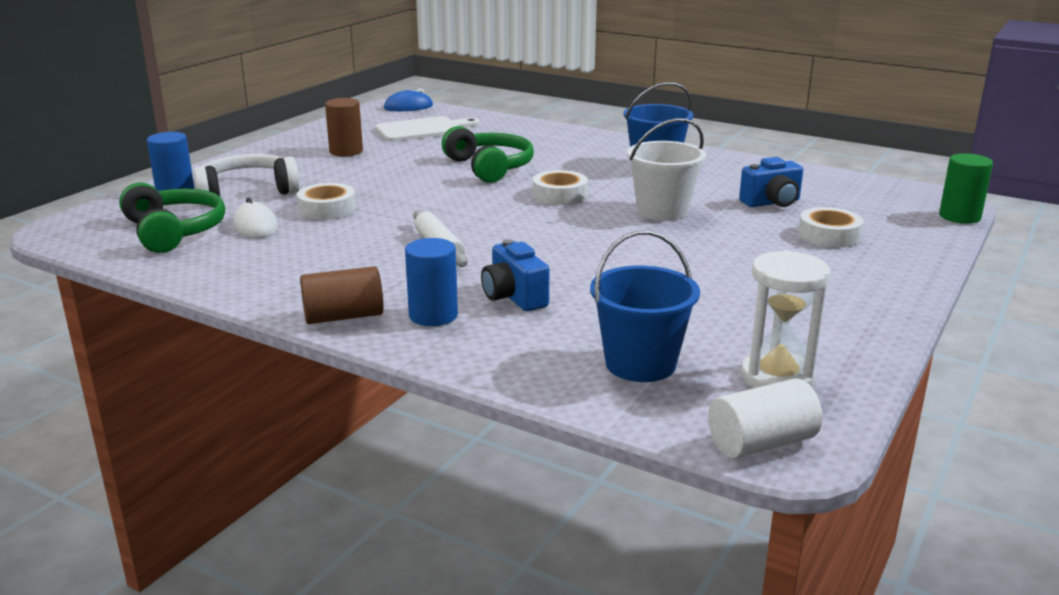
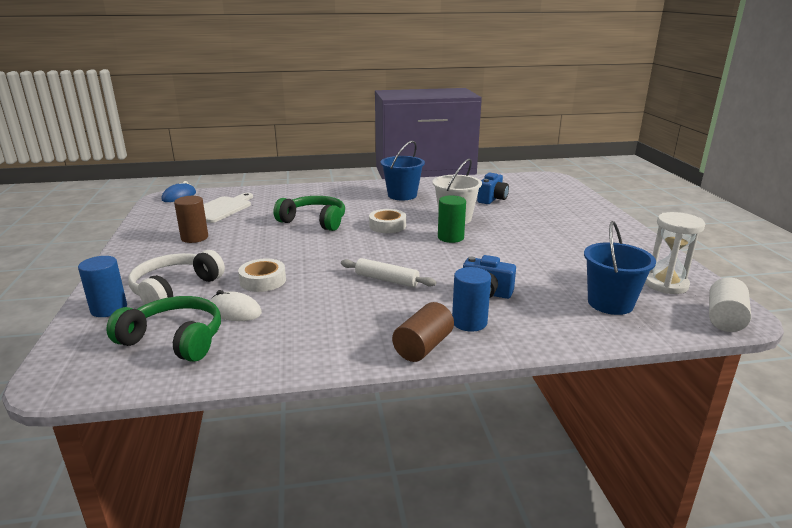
camera: 40 degrees left, 0 degrees up
white tape [798,207,863,247] -> none
green cylinder [939,153,993,224] -> green cylinder moved to [438,195,466,243]

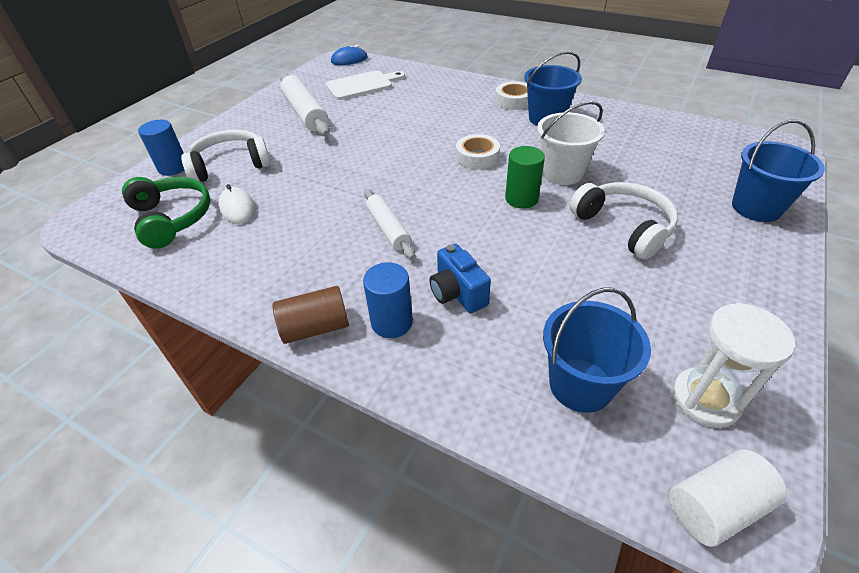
camera: 40 degrees right, 20 degrees up
brown cylinder [174,196,208,243] -> white rolling pin [280,73,330,136]
white tape [238,259,286,292] -> white tape moved to [495,81,528,110]
green headphones [273,196,345,231] -> none
blue camera [477,172,509,204] -> none
none -> white headphones [569,182,678,260]
none -> blue bucket [732,120,825,222]

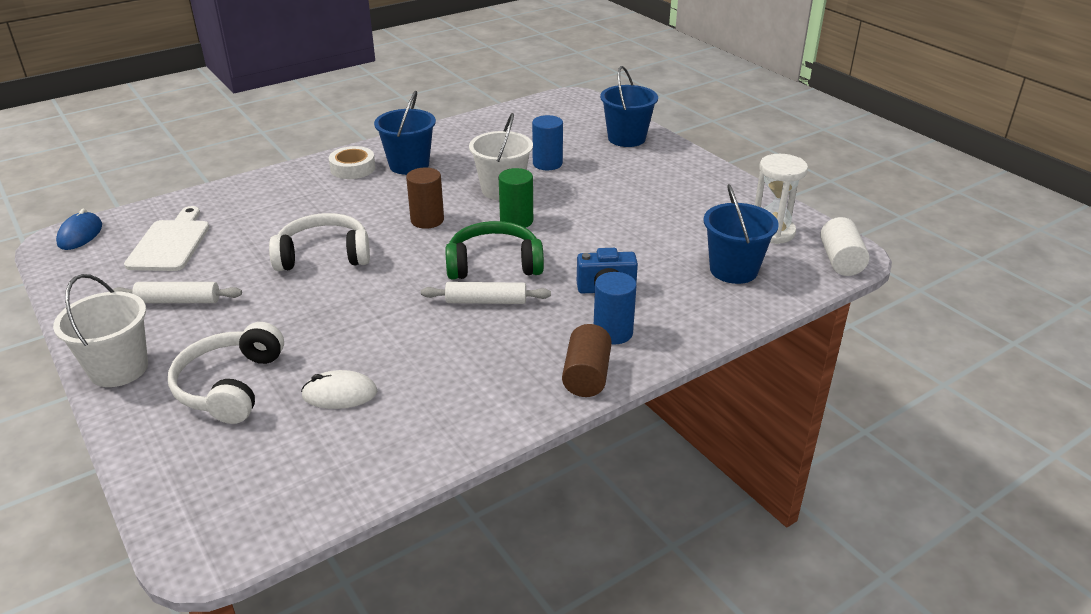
camera: 65 degrees left, 10 degrees down
green headphones [122,177,211,249] -> green headphones moved to [445,221,544,280]
blue cylinder [138,120,184,176] -> blue cylinder moved to [532,115,563,170]
white rolling pin [280,73,330,136] -> white rolling pin [112,282,242,303], size x0.62
white tape [456,134,500,170] -> brown cylinder [406,168,444,229]
white headphones [569,182,678,260] -> white headphones moved to [269,213,370,271]
none -> white bucket [53,274,148,387]

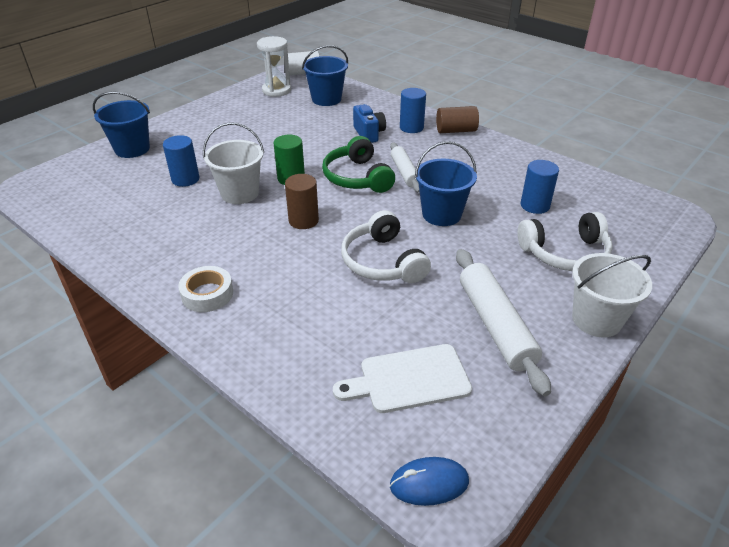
camera: 105 degrees left, 5 degrees up
white rolling pin [112,282,242,303] -> white rolling pin [456,249,551,396], size x1.61
white mouse [301,370,377,409] -> blue cylinder [521,160,559,214]
blue bucket [374,91,436,175] -> blue bucket moved to [415,141,477,226]

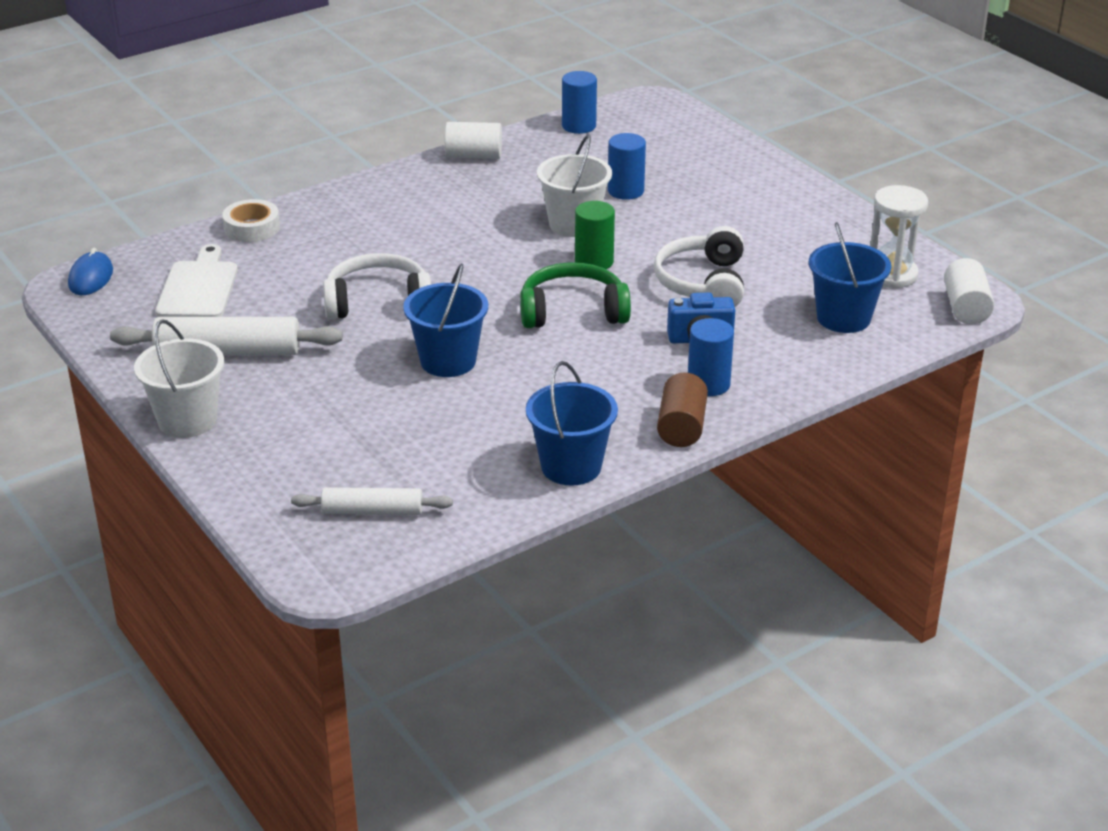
camera: 105 degrees right, 5 degrees down
blue bucket [93,91,150,158] -> blue bucket moved to [526,361,618,486]
white tape [178,266,233,312] -> white tape moved to [222,199,280,242]
brown cylinder [285,174,319,229] -> none
white rolling pin [390,142,420,193] -> white rolling pin moved to [291,487,453,515]
white headphones [518,212,613,271] -> white headphones moved to [654,226,744,307]
blue cylinder [521,160,559,214] -> blue cylinder moved to [562,71,597,134]
none -> white cylinder [445,122,502,159]

